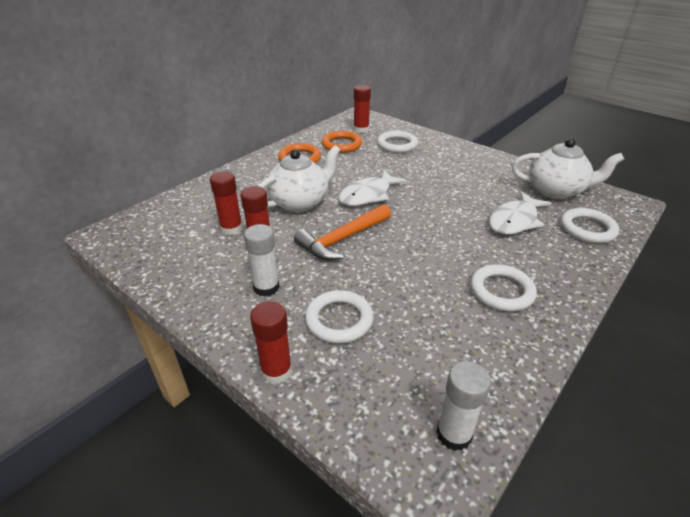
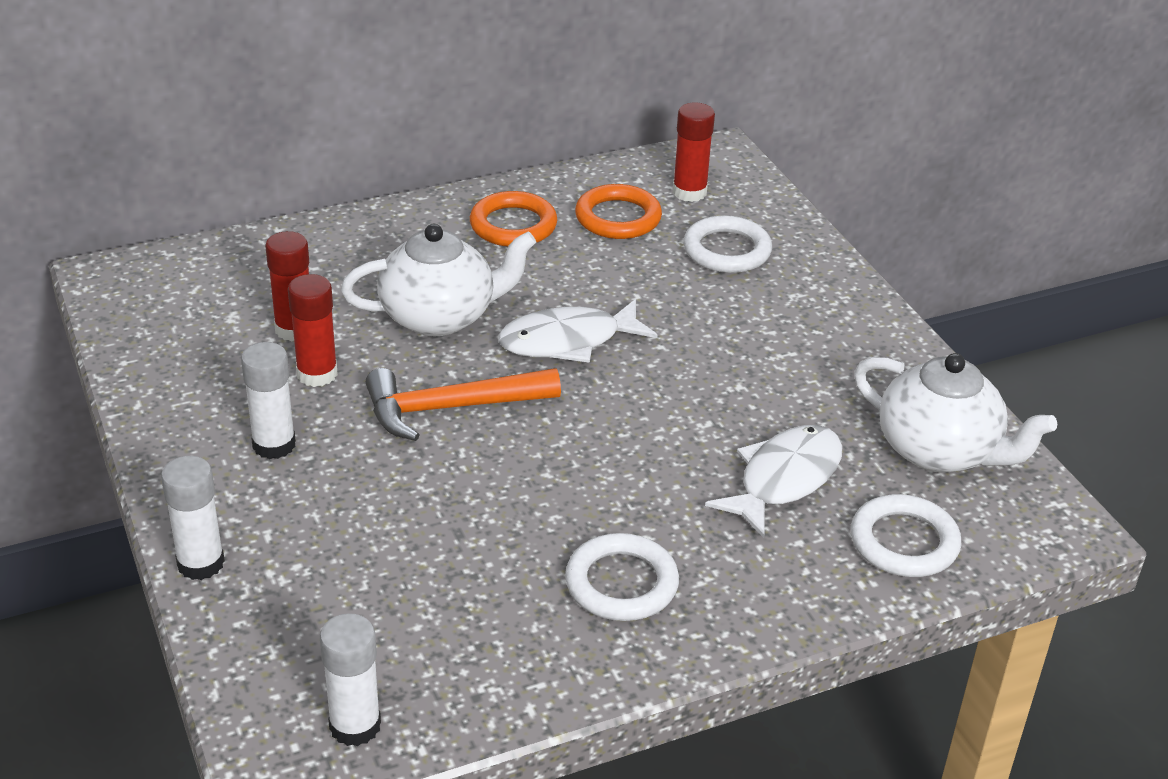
camera: 25 degrees right, 0 degrees up
red glue stick [250,301,292,384] -> white glue stick [161,456,225,580]
white ring [305,290,373,344] -> none
white fish [489,191,552,235] -> white fish turned 150 degrees clockwise [705,425,843,538]

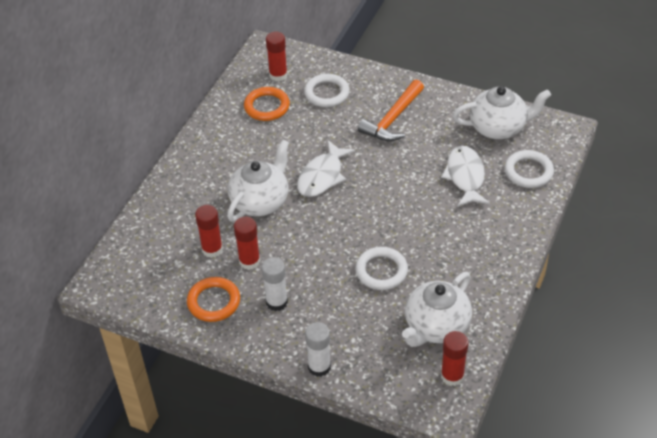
camera: 40 degrees left, 10 degrees up
white glue stick [319,613,381,746] -> red glue stick [441,331,468,386]
orange hammer [366,368,561,441] -> orange hammer moved to [358,79,424,141]
orange ring [470,191,557,247] -> orange ring moved to [187,277,240,322]
white ring [565,533,679,621] -> white ring moved to [355,247,408,290]
none -> white teapot [402,272,472,347]

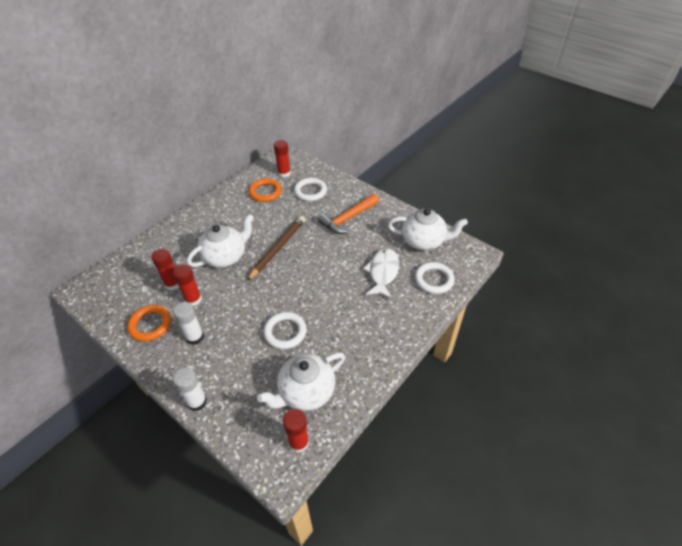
camera: 15 degrees right, 0 degrees up
white fish [297,140,355,197] -> brown pencil [247,216,305,281]

